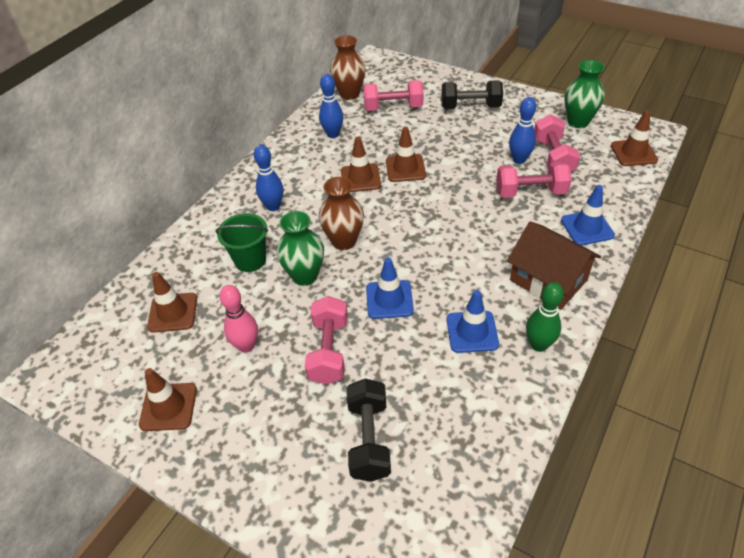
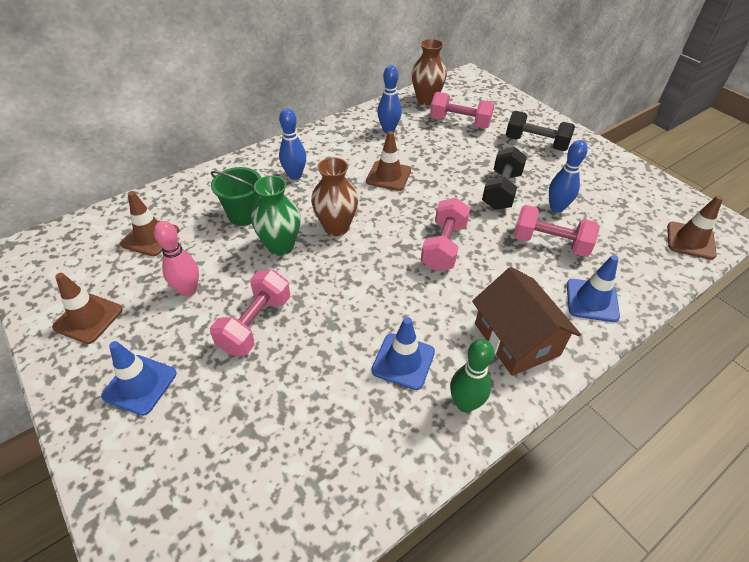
camera: 20 degrees right, 0 degrees up
black dumbbell [347,379,391,482] -> black dumbbell moved to [482,146,527,210]
blue traffic cone [366,258,414,319] -> blue traffic cone moved to [101,341,177,416]
brown traffic cone [386,127,426,182] -> none
pink dumbbell [534,114,580,172] -> pink dumbbell moved to [421,198,470,271]
green vase [564,60,605,128] -> none

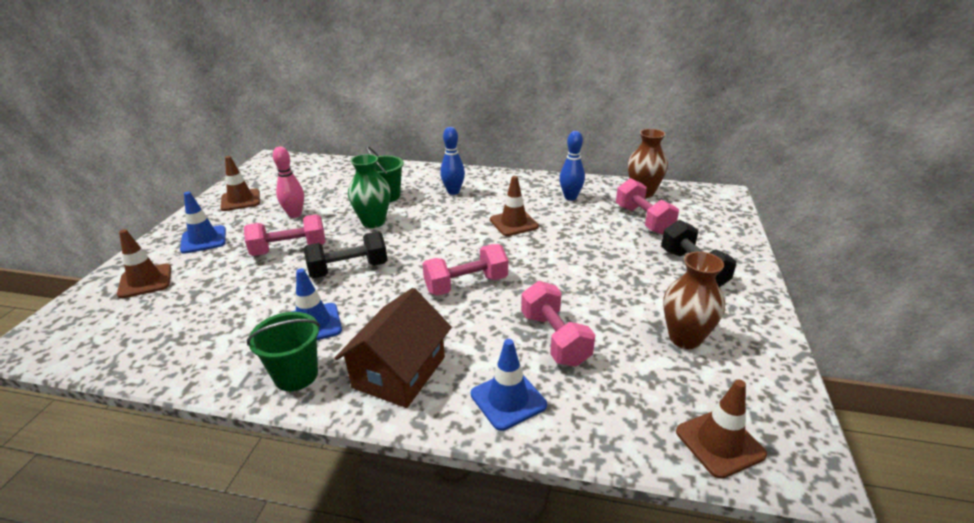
camera: 50 degrees right, 15 degrees down
brown traffic cone [120,191,179,256] -> brown traffic cone moved to [117,229,171,299]
brown vase [311,157,358,236] -> brown vase moved to [663,251,725,349]
green bowling pin [450,339,494,413] -> green bucket [247,312,320,391]
black dumbbell [482,146,527,210] -> black dumbbell moved to [303,231,388,278]
blue bowling pin [549,140,588,213] -> none

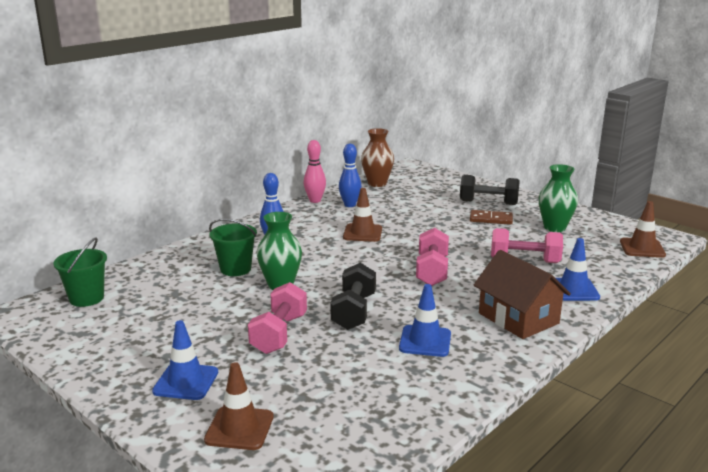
camera: 60 degrees left, 10 degrees down
brown traffic cone [220,156,260,211] -> none
green bucket [247,312,320,391] -> green bucket moved to [53,237,107,307]
pink bowling pin [273,147,304,218] -> pink bowling pin moved to [304,140,326,203]
pink dumbbell [616,178,679,235] -> none
brown vase [663,251,725,349] -> green vase [539,164,578,232]
none -> brown domino [470,210,513,225]

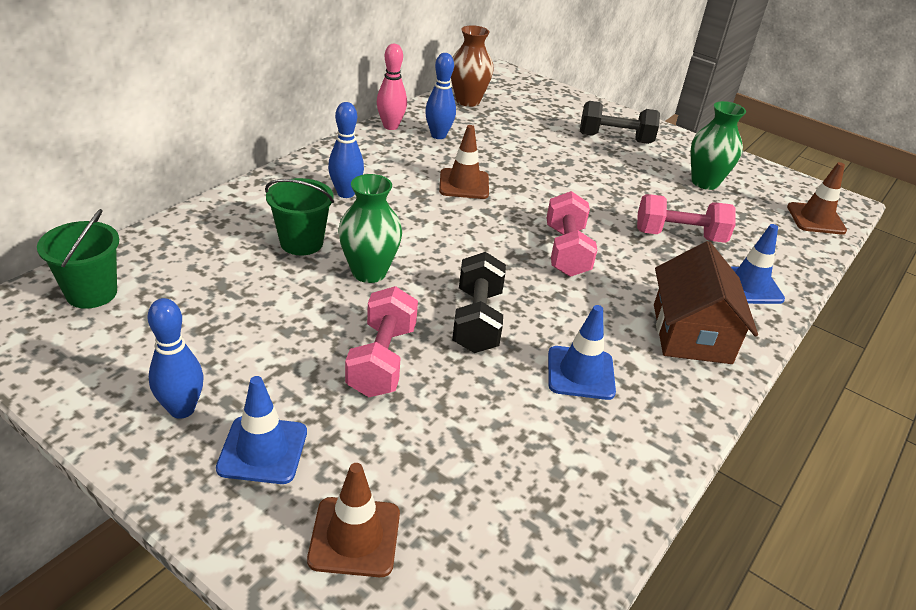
camera: 10 degrees left, 15 degrees up
brown domino [470,210,513,225] -> none
brown house [474,250,571,339] -> brown house turned 45 degrees clockwise [654,241,758,364]
none -> blue bowling pin [148,298,203,419]

